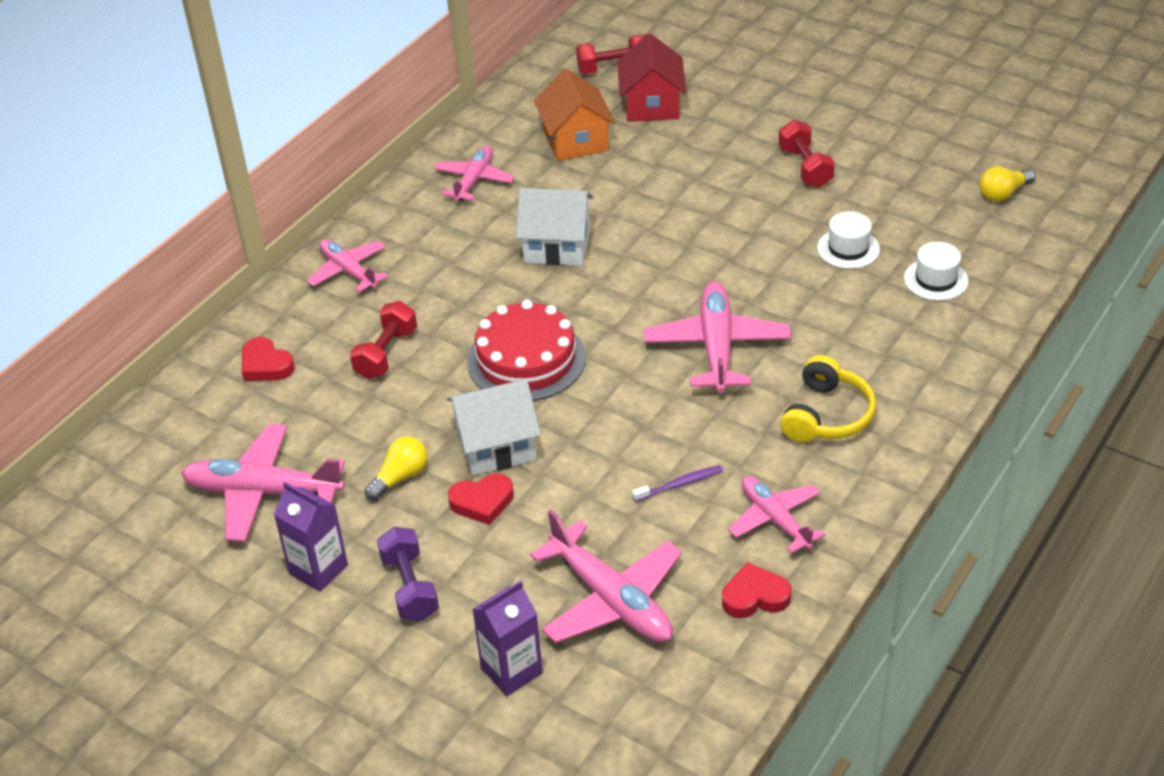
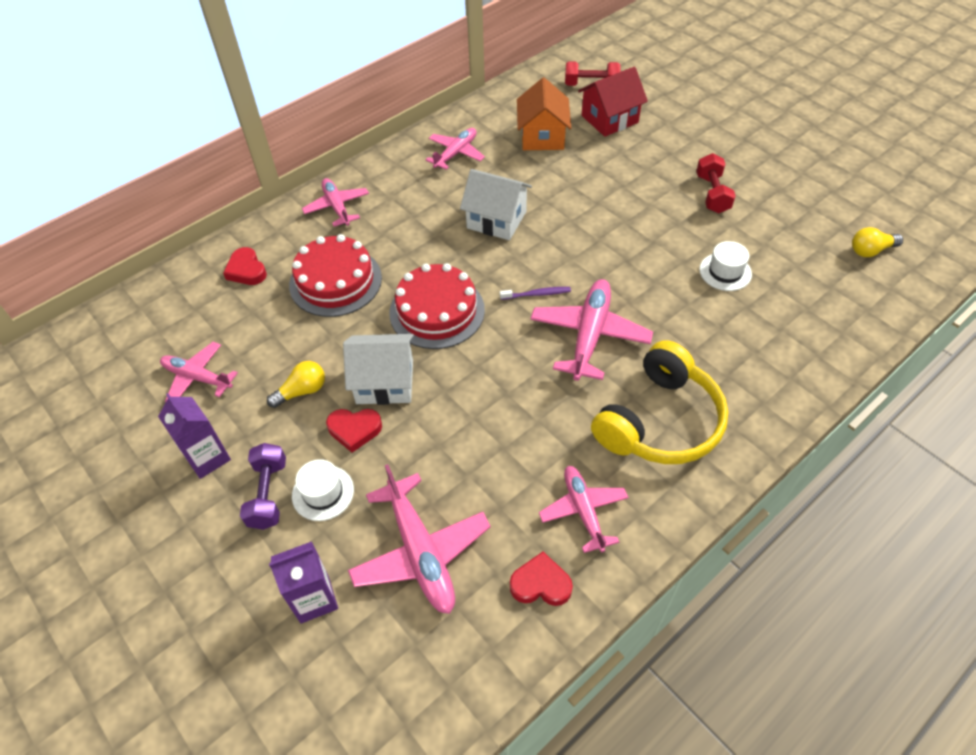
camera: 15 degrees right, 10 degrees up
pink plane [181,424,345,542] -> pink plane [160,342,238,402], size x0.65
red dumbbell [350,301,417,379] -> red cake [289,234,382,317]
red house [617,33,686,122] -> red house turned 45 degrees clockwise [578,67,648,137]
purple toothbrush [632,465,723,502] -> purple toothbrush moved to [500,287,571,300]
yellow headphones [780,355,876,442] -> yellow headphones [591,340,728,464], size x1.52
white hat [904,242,969,301] -> white hat moved to [292,459,354,521]

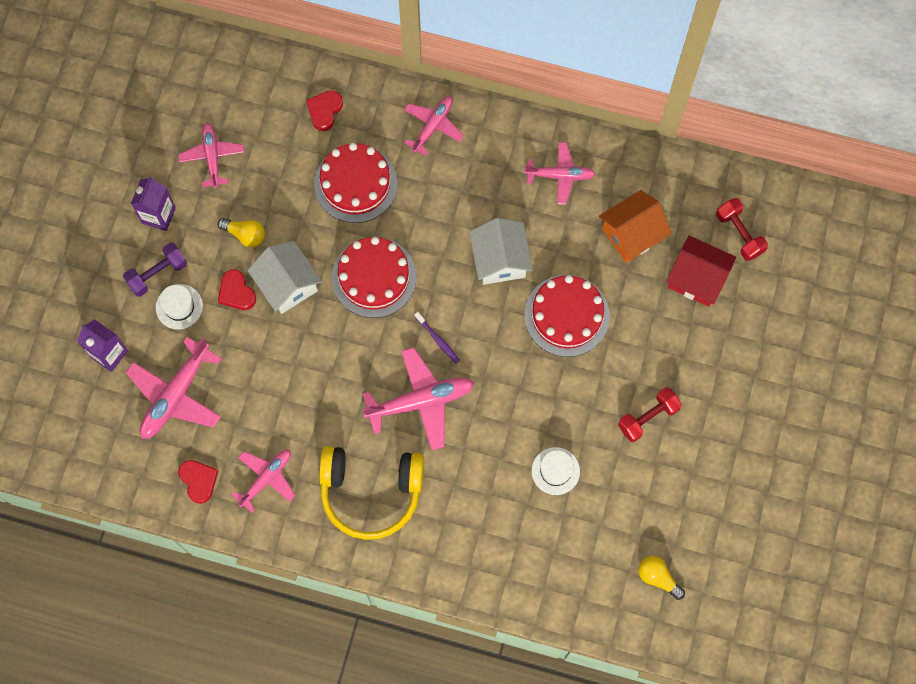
camera: 55 degrees right, 20 degrees up
none -> red cake [524,275,610,357]

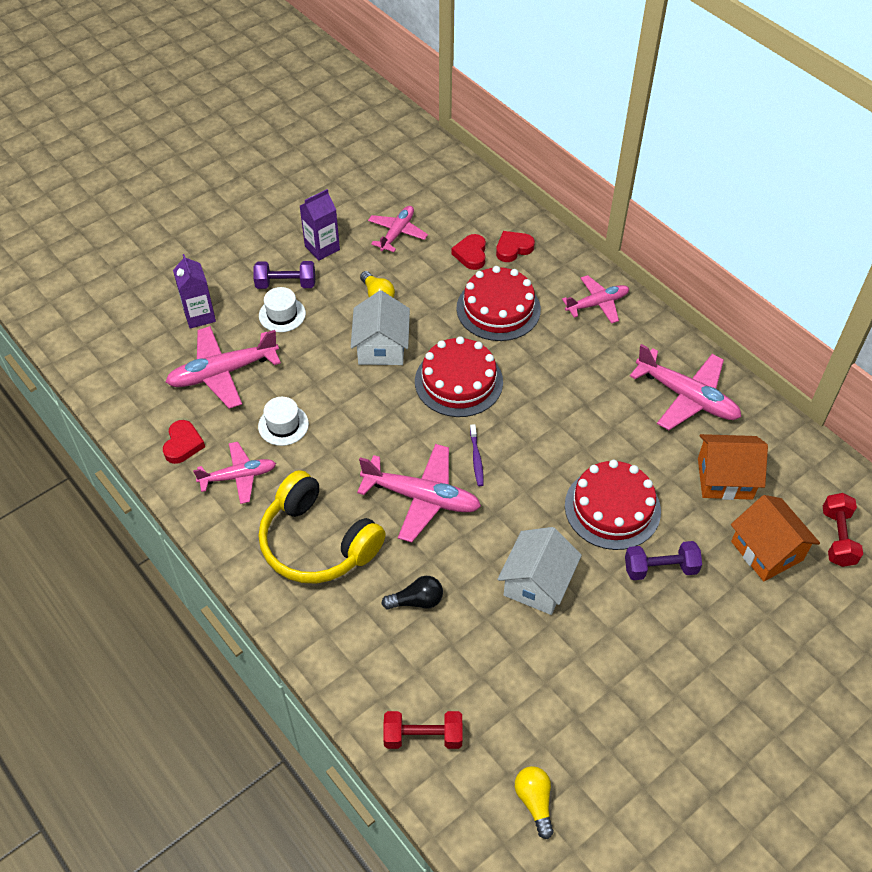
camera: 35 degrees right, 20 degrees down
red heart [218,269,256,310] -> red heart moved to [451,234,486,270]
white house [469,218,533,285] -> white house moved to [497,527,582,615]
pink plane [524,142,595,205] -> pink plane [630,344,741,430], size x1.55
white hat [532,447,580,495] -> white hat moved to [258,397,309,446]
red dumbbell [618,387,682,442] -> red dumbbell moved to [383,711,462,749]
red house [666,235,736,307] -> orange house [731,495,820,581]
none -> black light bulb [382,576,443,610]
none -> purple dumbbell [625,541,702,580]

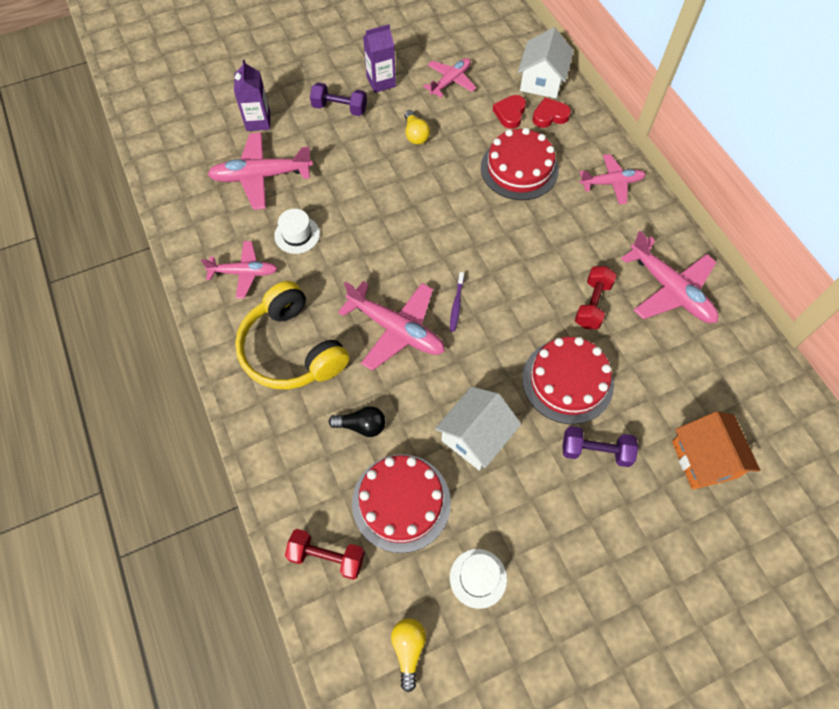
camera: 15 degrees right, 10 degrees up
red heart [163,420,205,464] -> none
white hat [259,287,306,332] -> white hat moved to [450,549,507,609]
white house [351,290,410,365] -> white house moved to [518,27,574,98]
red cake [415,336,503,417] -> red cake moved to [352,454,451,553]
orange house [698,434,768,500] -> none
red dumbbell [823,493,863,567] -> red dumbbell moved to [575,266,617,329]

